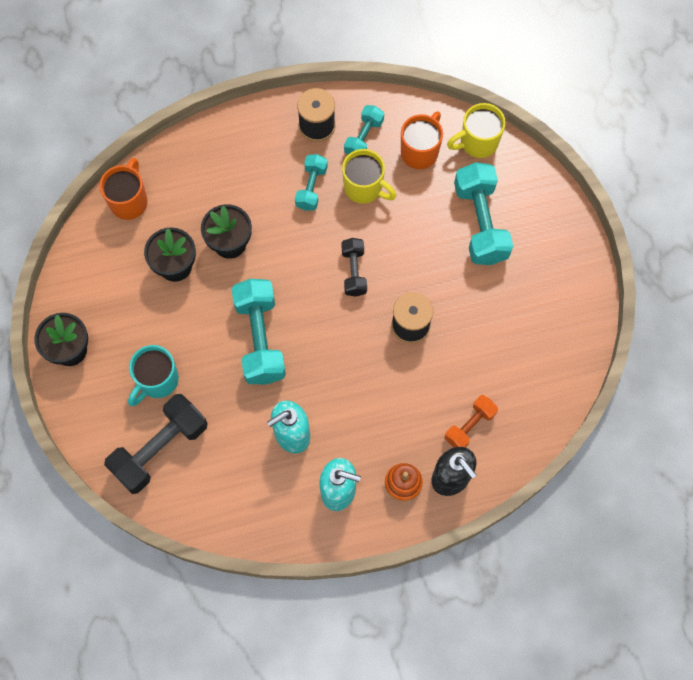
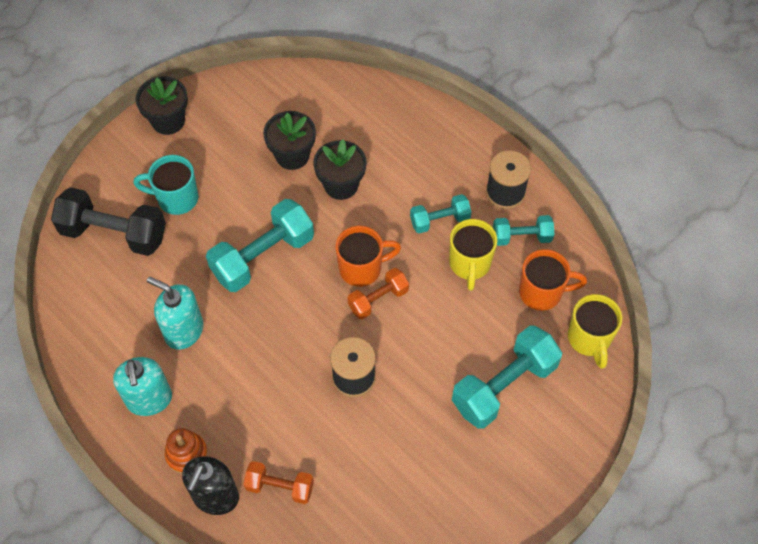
camera: 60 degrees right, 10 degrees down
orange mug [99,158,148,220] -> orange mug moved to [335,226,401,287]
black dumbbell [342,238,367,296] -> orange dumbbell [347,268,409,319]
yellow mug [447,103,506,158] -> yellow mug turned 135 degrees counterclockwise [568,294,622,369]

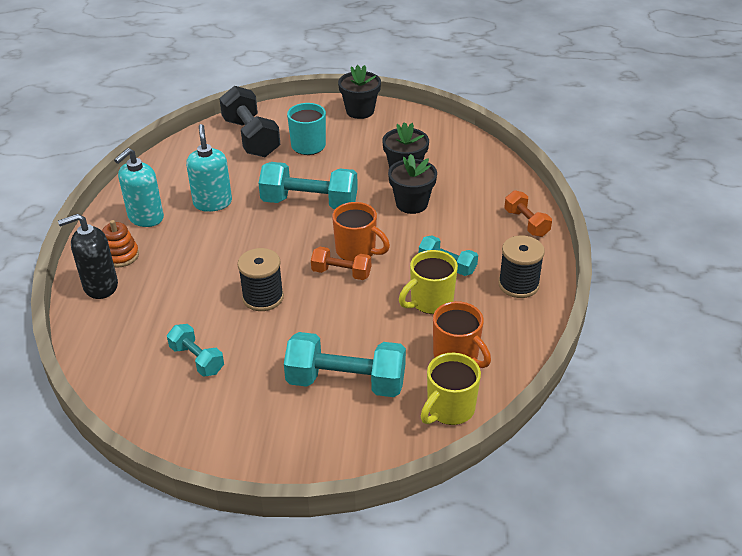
camera: 50 degrees right, 20 degrees down
orange dumbbell [244,461,314,504] -> orange dumbbell moved to [504,190,552,237]
turquoise dumbbell [493,215,554,246] -> turquoise dumbbell moved to [167,324,224,377]

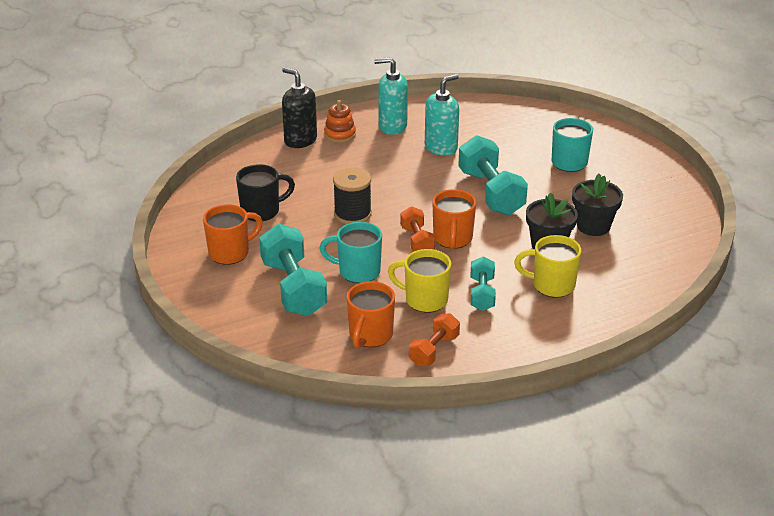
camera: 60 degrees right, 5 degrees down
turquoise dumbbell [167,324,224,377] -> black mug [236,164,295,222]
black dumbbell [219,86,280,157] -> none
black flower pot [338,65,381,119] -> none
yellow mug [421,353,481,425] -> yellow mug moved to [514,235,581,298]
black spool [498,236,545,298] -> none
orange dumbbell [504,190,552,237] -> orange dumbbell moved to [409,313,460,366]
none -> orange mug [203,204,263,265]
none -> turquoise mug [319,222,382,283]

